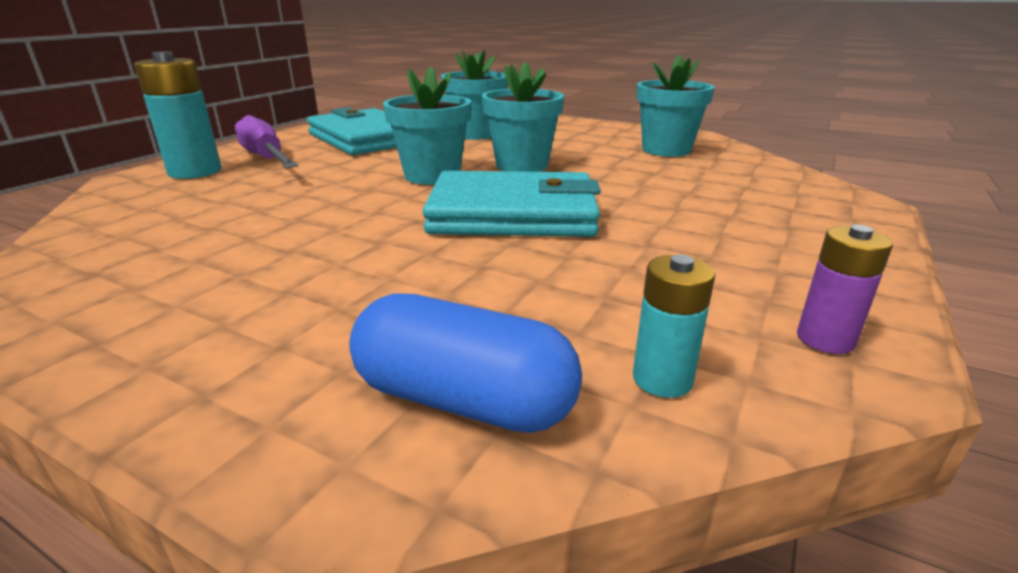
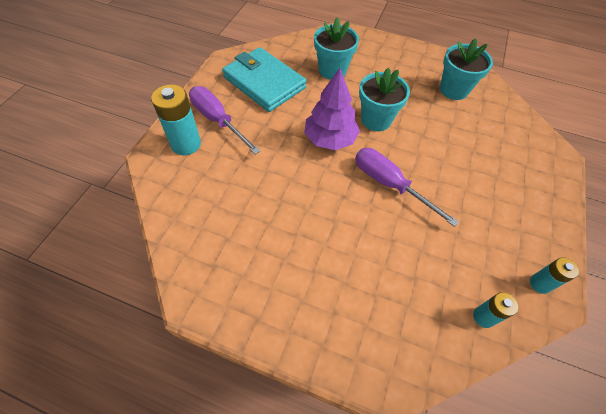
camera: 10 degrees left, 30 degrees up
blue capsule [349,293,582,433] -> none
turquoise flower pot [383,67,471,185] -> purple tree [304,68,360,150]
turquoise wallet [422,171,601,237] -> purple screwdriver [355,148,459,227]
purple battery [797,225,893,354] -> turquoise battery [530,257,579,294]

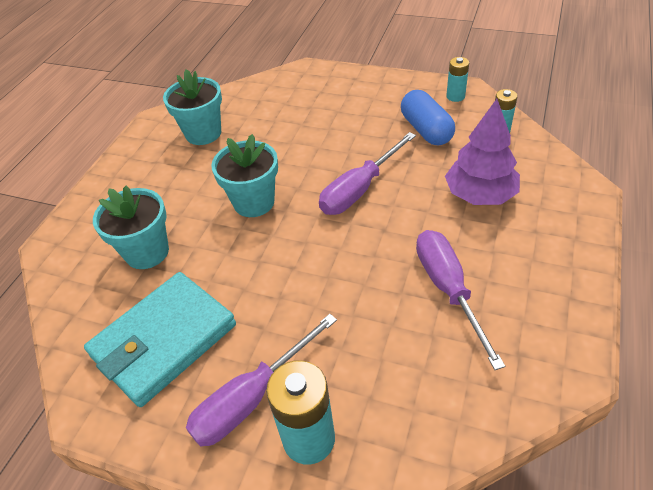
camera: 85 degrees left, 10 degrees down
purple tree [304,68,360,150] -> purple tree moved to [445,99,520,205]
none -> blue capsule [401,90,455,145]
none -> purple screwdriver [416,230,505,370]

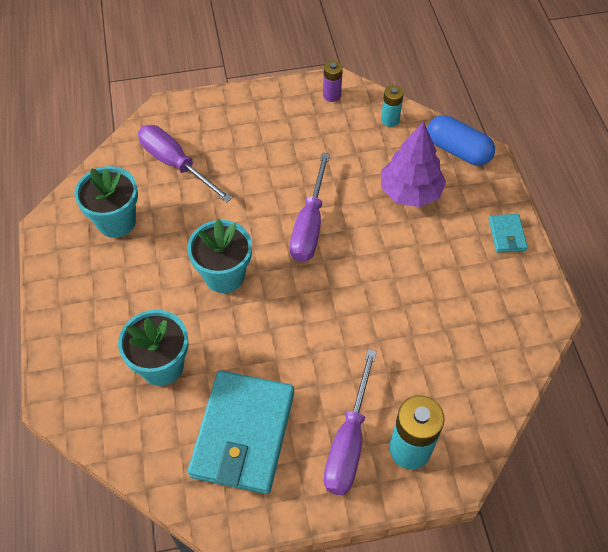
camera: 35 degrees left, 10 degrees up
blue capsule [401,90,455,145] -> blue capsule moved to [427,115,495,166]
purple screwdriver [416,230,505,370] -> purple screwdriver moved to [138,125,232,203]
turquoise battery [446,57,469,102] -> purple battery [323,60,343,102]
none -> turquoise wallet [489,214,528,253]

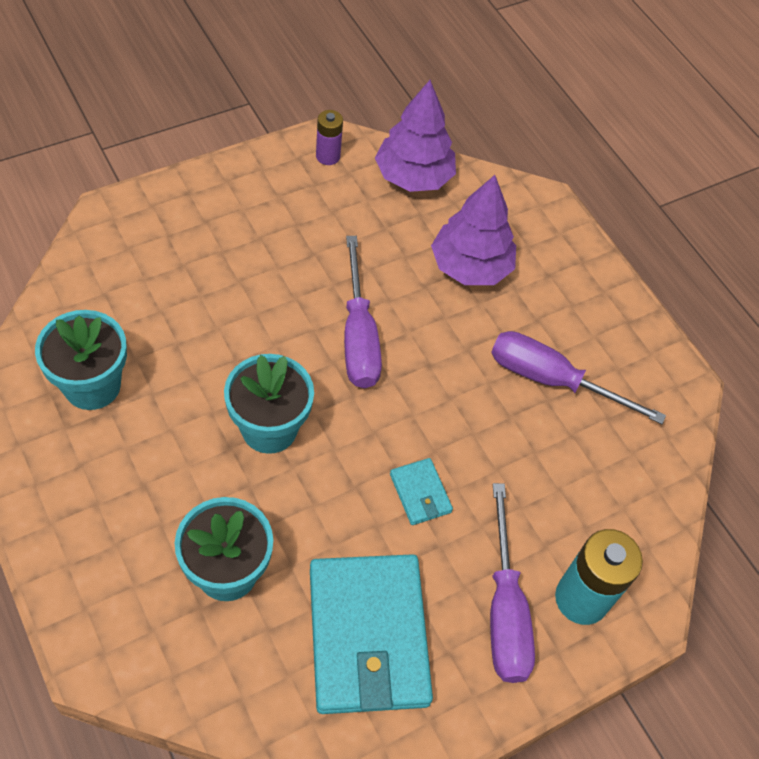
camera: 25 degrees left, 0 degrees up
purple screwdriver [138,125,232,203] -> purple screwdriver moved to [491,331,666,424]
turquoise battery [381,85,404,127] -> purple tree [375,80,456,192]
blue capsule [427,115,495,166] -> none
turquoise wallet [489,214,528,253] -> turquoise wallet moved to [390,458,453,525]

